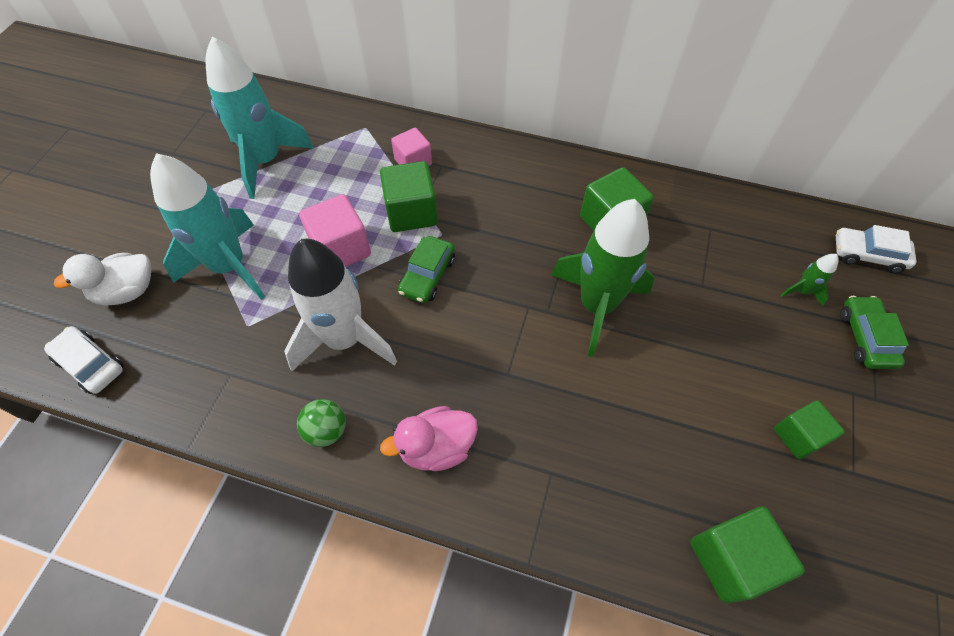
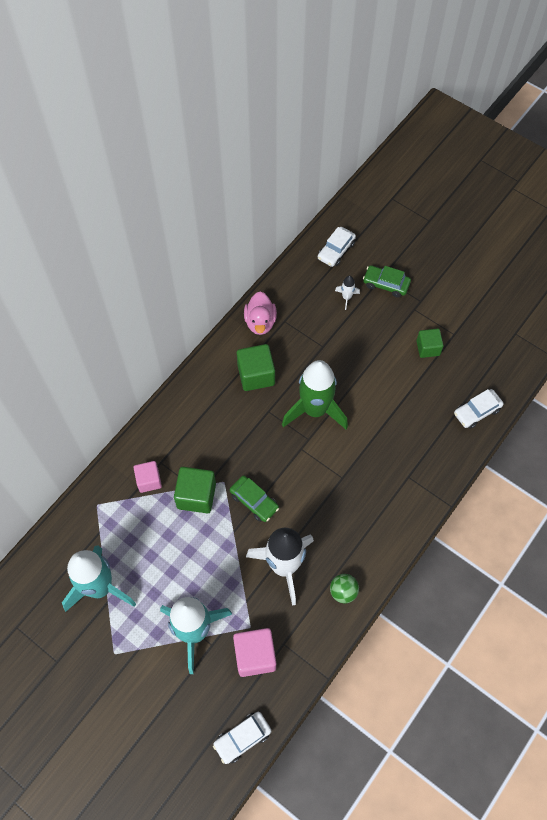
camera: 70 degrees left, 5 degrees up
white duck [54,253,151,306] -> none
pink cube [299,194,371,267] -> pink cube moved to [233,628,276,677]
pink duck [380,406,478,471] -> pink duck moved to [244,292,277,335]
green cube [690,506,805,604] -> white car [454,389,504,429]
green rocket [781,254,839,307] -> white rocket [335,276,360,310]

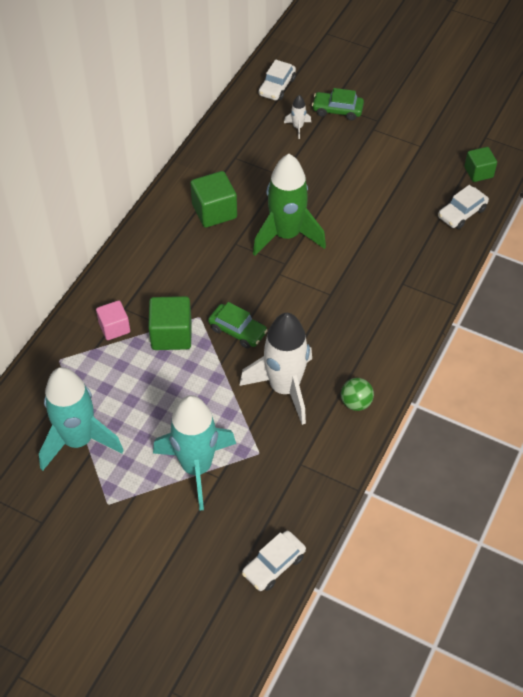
camera: 10 degrees left, 10 degrees down
pink cube [233,628,276,677] -> none
pink duck [244,292,277,335] -> none
green cube [416,329,444,358] -> green cube moved to [465,147,497,182]

